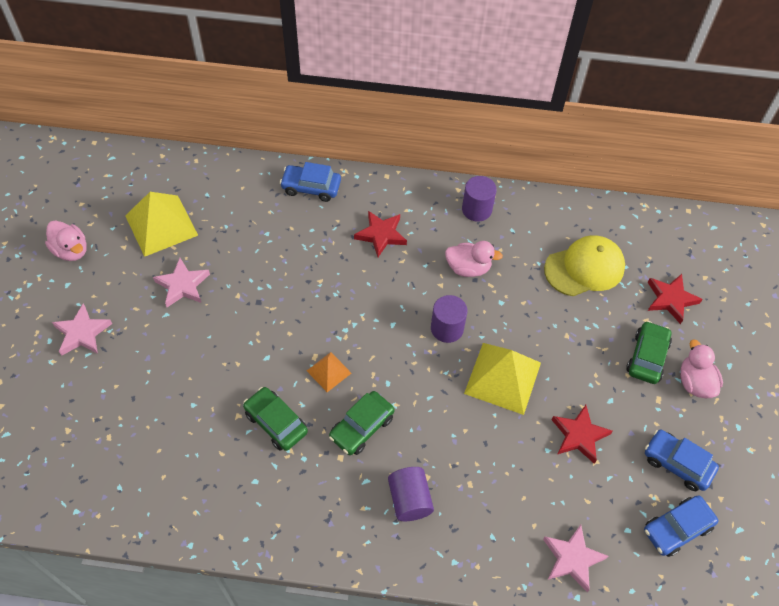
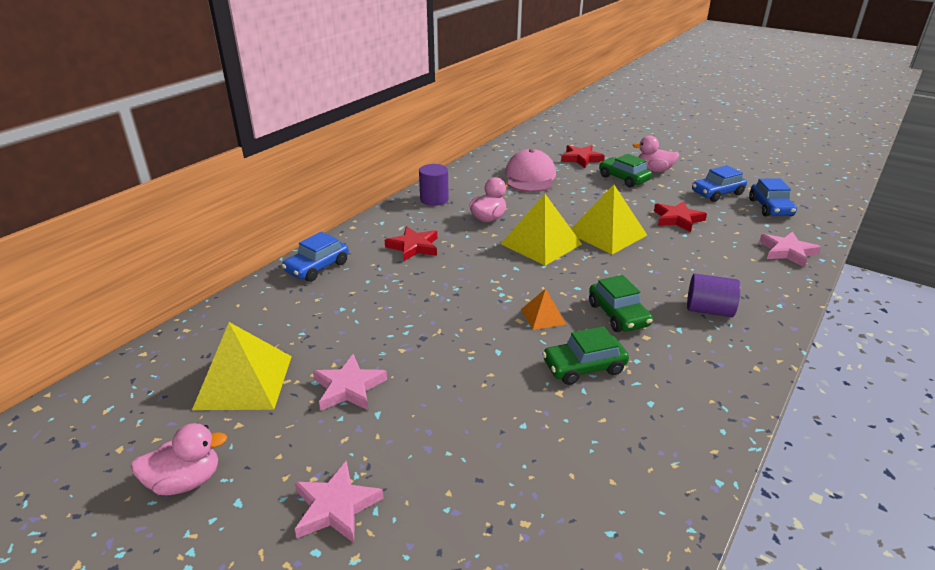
camera: 60 degrees left, 25 degrees down
purple cylinder [431,295,468,343] -> yellow pyramid [501,194,582,266]
yellow cap [544,235,625,296] -> pink cap [505,149,556,192]

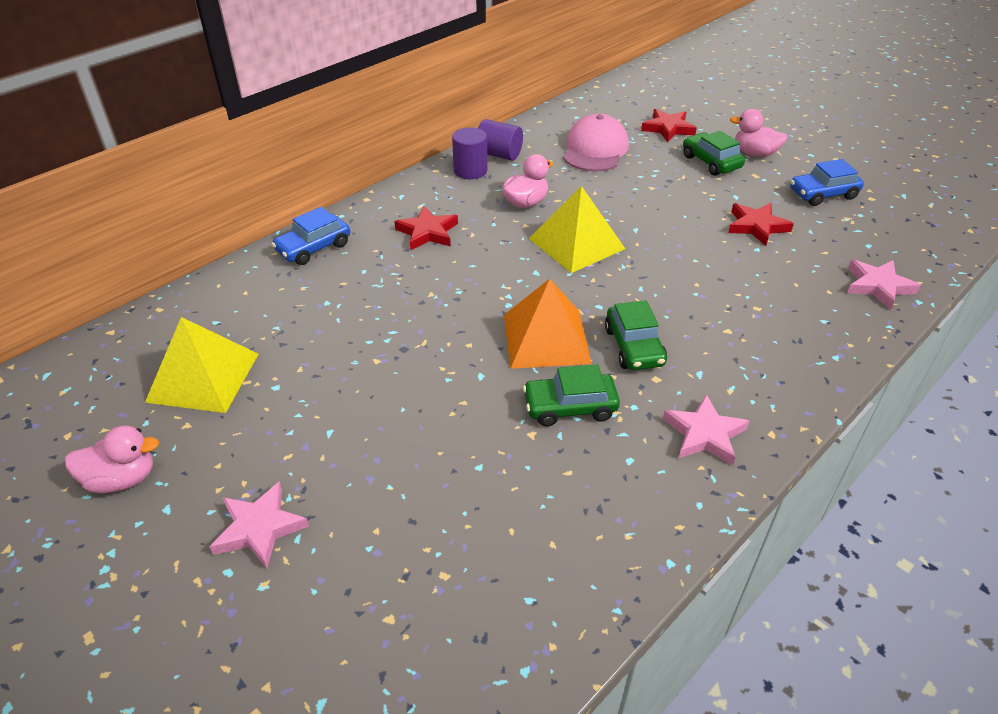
camera: 10 degrees right, 10 degrees up
pink star [313,354,387,410] -> pink star moved to [663,394,750,466]
orange pyramid [521,289,567,330] -> orange pyramid [504,279,592,369], size x1.93
yellow pyramid [571,185,647,254] -> none
purple cylinder [687,274,741,317] -> purple cylinder moved to [478,119,523,160]
blue car [749,178,797,217] -> none

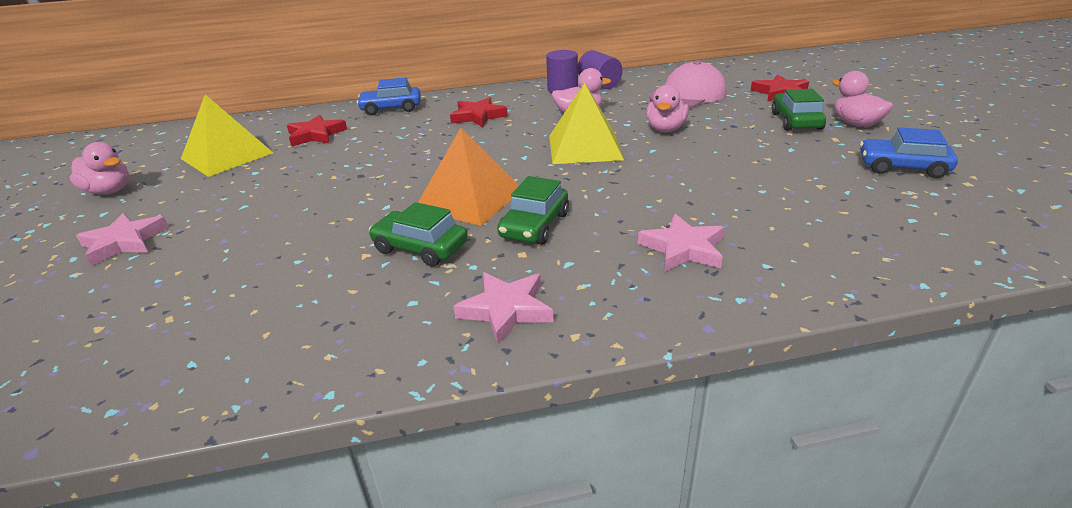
camera: 35 degrees right, 10 degrees down
red star [728,203,794,246] -> red star moved to [287,114,347,147]
pink star [847,260,921,310] -> pink star moved to [638,214,724,271]
none -> pink duck [646,85,689,132]

